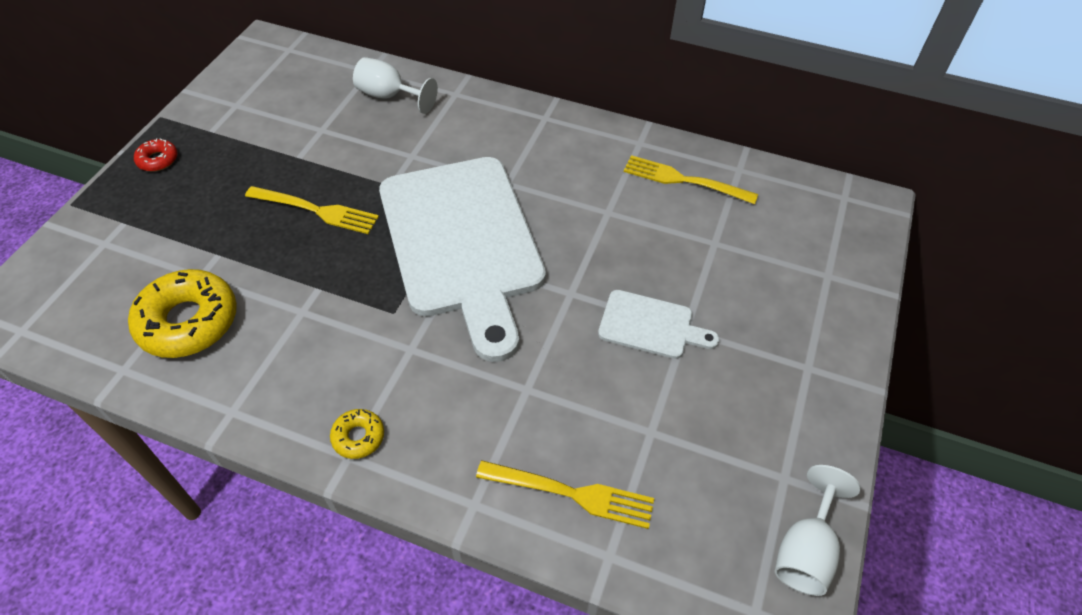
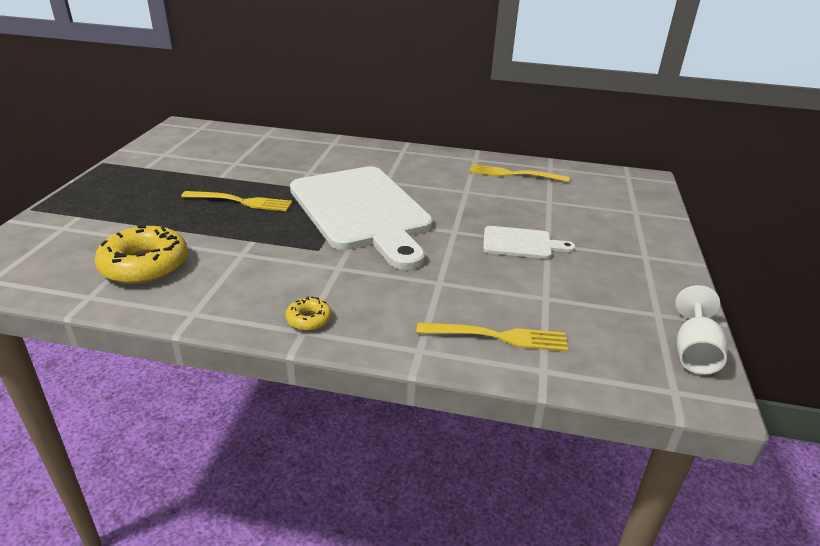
camera: 10 degrees left, 20 degrees down
red donut [134,138,177,171] -> none
white goblet [353,57,438,114] -> none

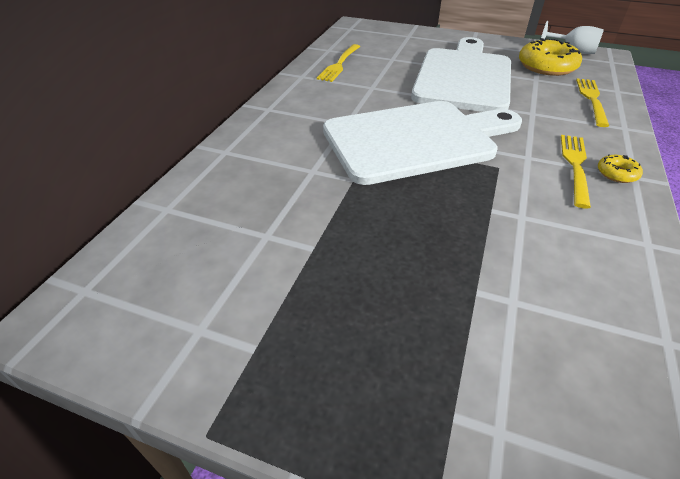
camera: 80 degrees left, 10 degrees up
yellow donut [94,226,188,284] -> yellow donut moved to [519,38,582,76]
yellow fork [181,191,292,211] -> yellow fork moved to [561,135,591,208]
white cutting board [483,226,576,259] -> white cutting board [411,37,511,112], size x2.31

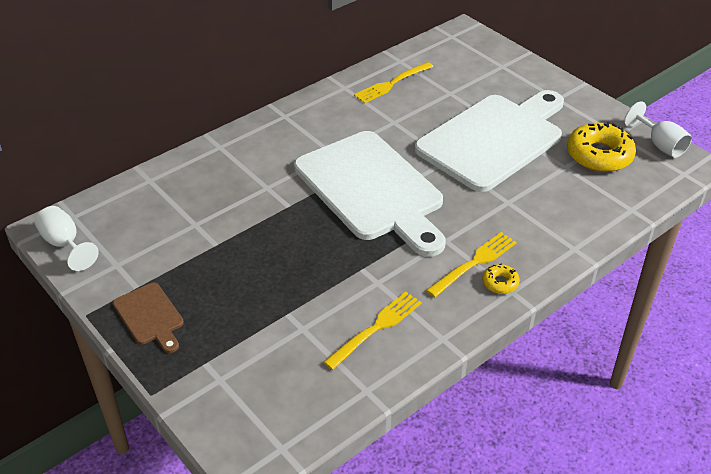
camera: 30 degrees right, 0 degrees up
white cutting board [323,101,522,185] -> white cutting board turned 45 degrees clockwise [294,131,446,257]
yellow fork [576,78,609,127] -> yellow fork moved to [323,291,422,370]
none -> white goblet [35,206,99,271]
none -> brown cutting board [113,283,184,353]

